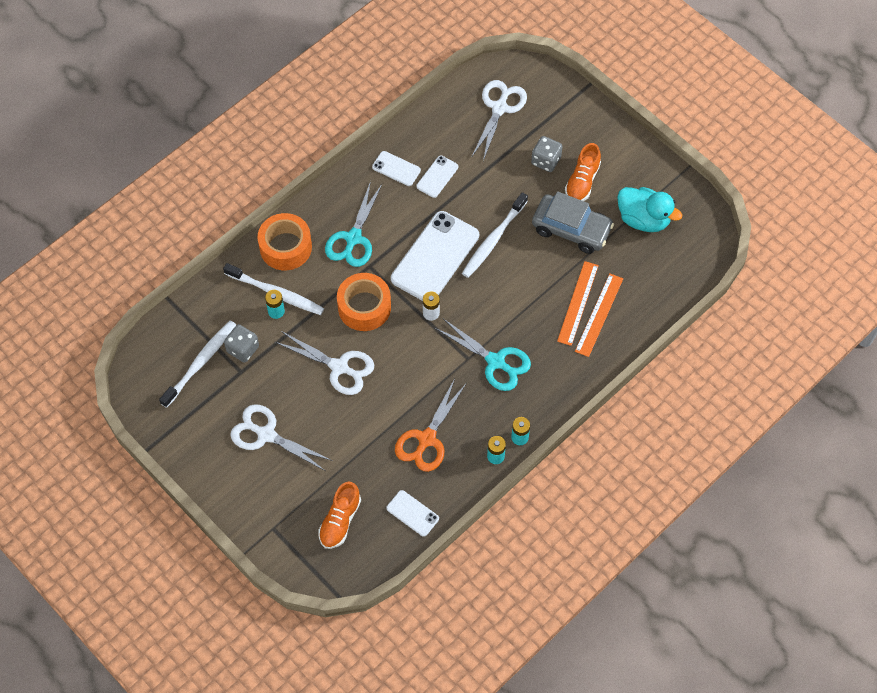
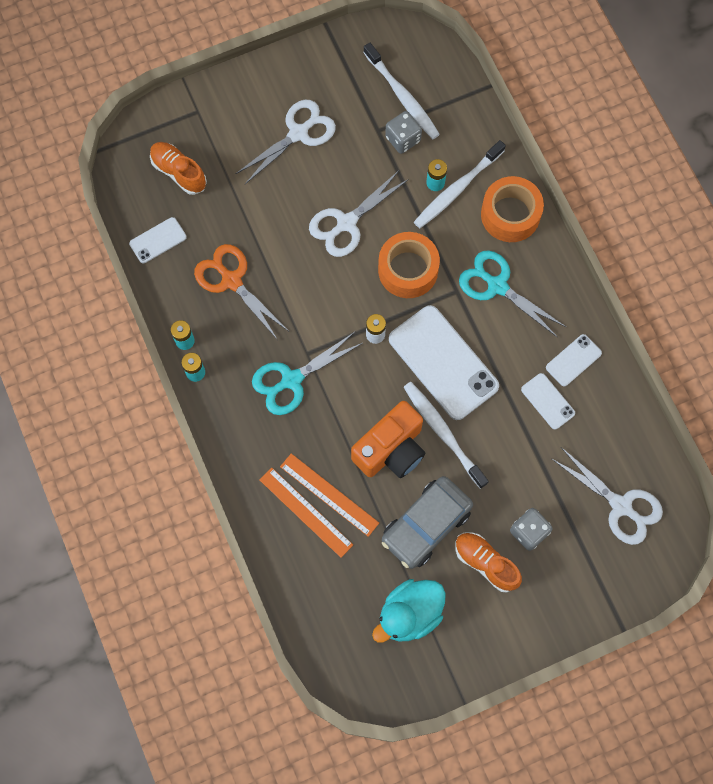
camera: 110 degrees right, 10 degrees up
none -> orange camera [351,401,425,478]

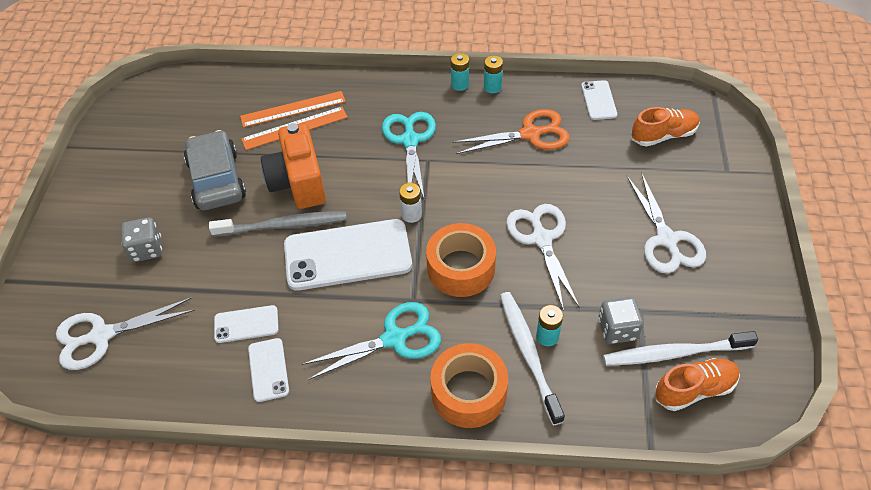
camera: 120 degrees right, 20 degrees down
turquoise duck [372,579,446,643] -> none
white toothbrush [404,382,489,489] -> grey toothbrush [209,211,347,237]
orange shoe [455,532,522,593] -> orange shoe moved to [655,358,740,411]

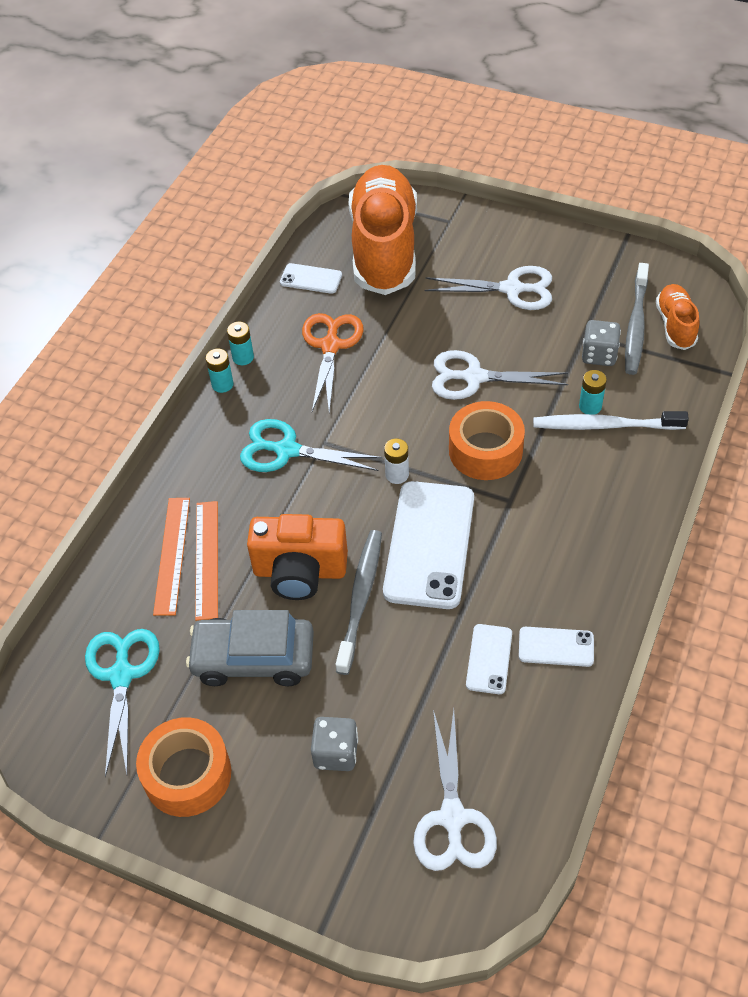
camera: 70 degrees left, 0 degrees up
turquoise scissors [302,302,441,380] -> turquoise scissors moved to [85,629,160,777]
orange tape [430,343,508,428] -> orange tape moved to [136,717,231,817]
white toothbrush [603,331,758,366] -> grey toothbrush [625,263,649,375]
orange shoe [632,107,700,146] -> orange shoe [349,165,417,295], size x2.16

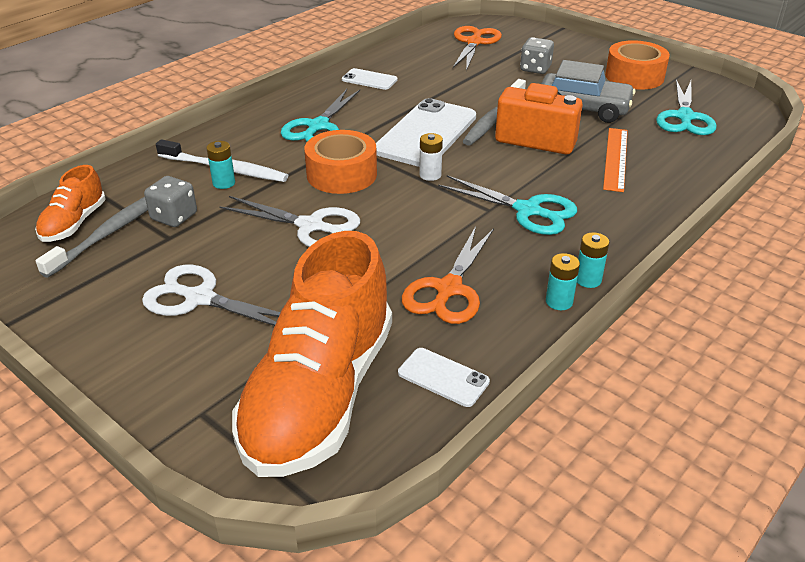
camera: 165 degrees left, 15 degrees down
orange ruler [153,498,190,616] -> none
white scissors [413,710,497,871] -> orange scissors [453,26,502,71]
white phone [466,624,512,694] -> none
none -> turquoise scissors [281,89,360,142]

